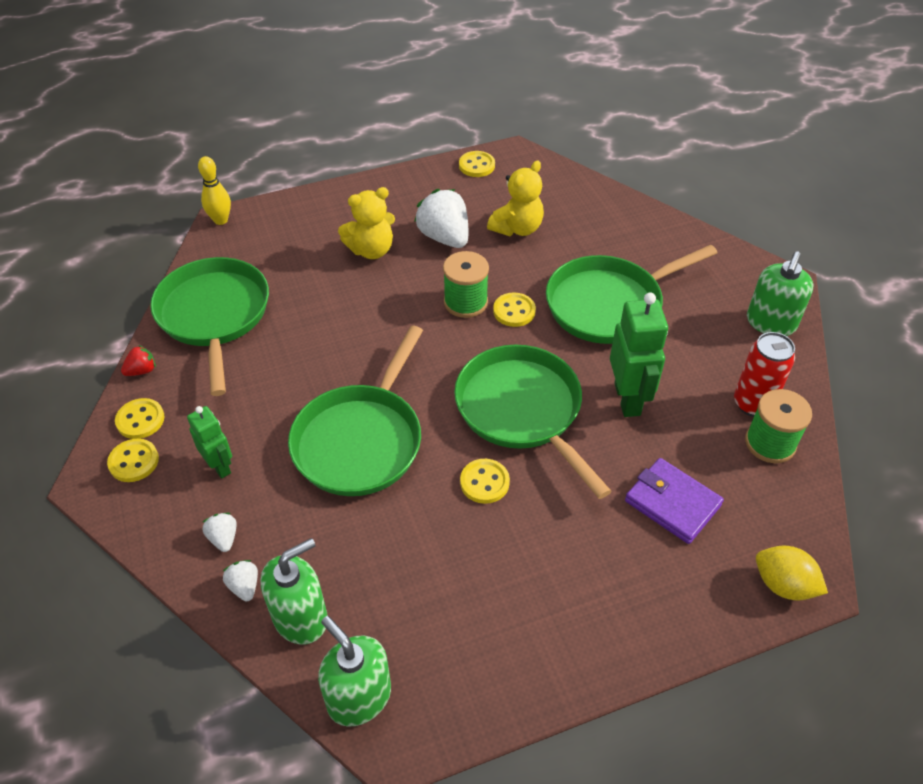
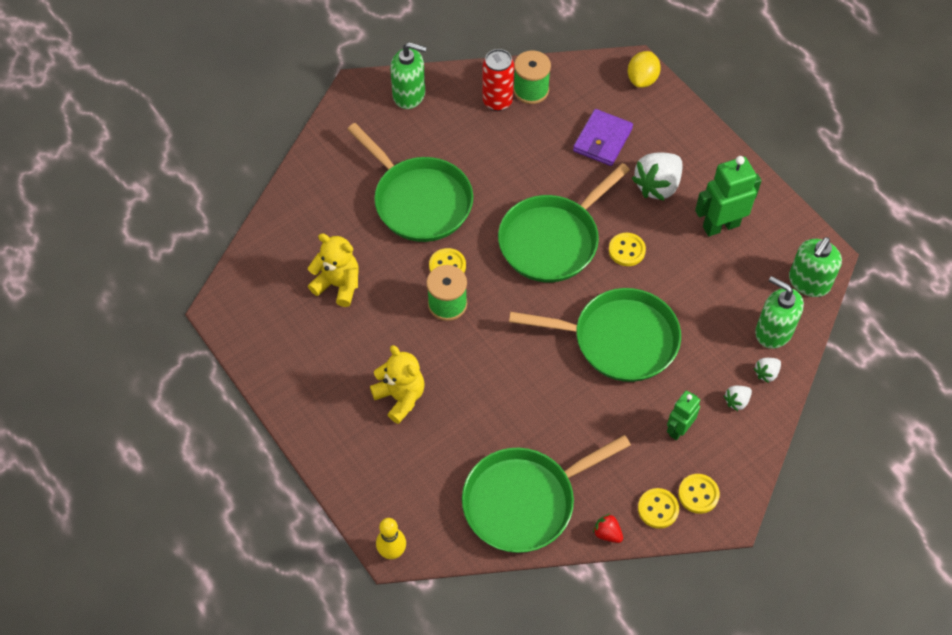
camera: 105 degrees left, 10 degrees up
white strawberry [414,189,468,248] -> white strawberry moved to [632,152,683,201]
yellow button [459,151,495,177] -> none
green robot [610,293,668,417] -> green robot moved to [695,156,762,237]

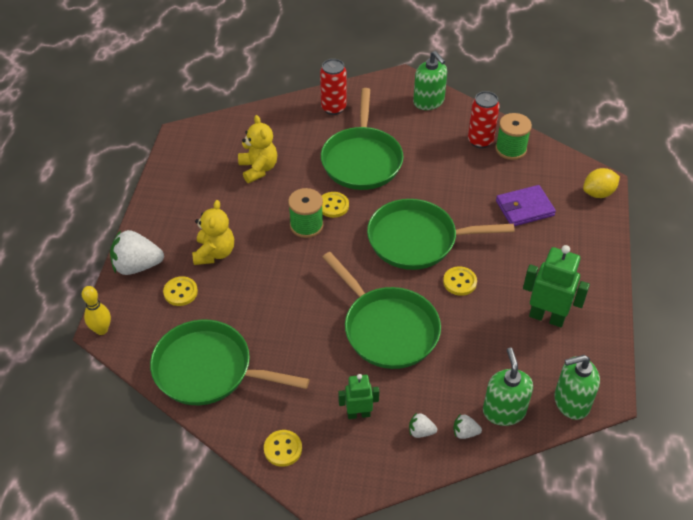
camera: 45 degrees right, 10 degrees down
red strawberry [593,514,623,543] -> none
white strawberry [632,152,683,201] -> white strawberry moved to [110,230,164,275]
yellow button [678,474,720,514] -> yellow button moved to [163,276,198,306]
none -> red can [320,59,346,115]

